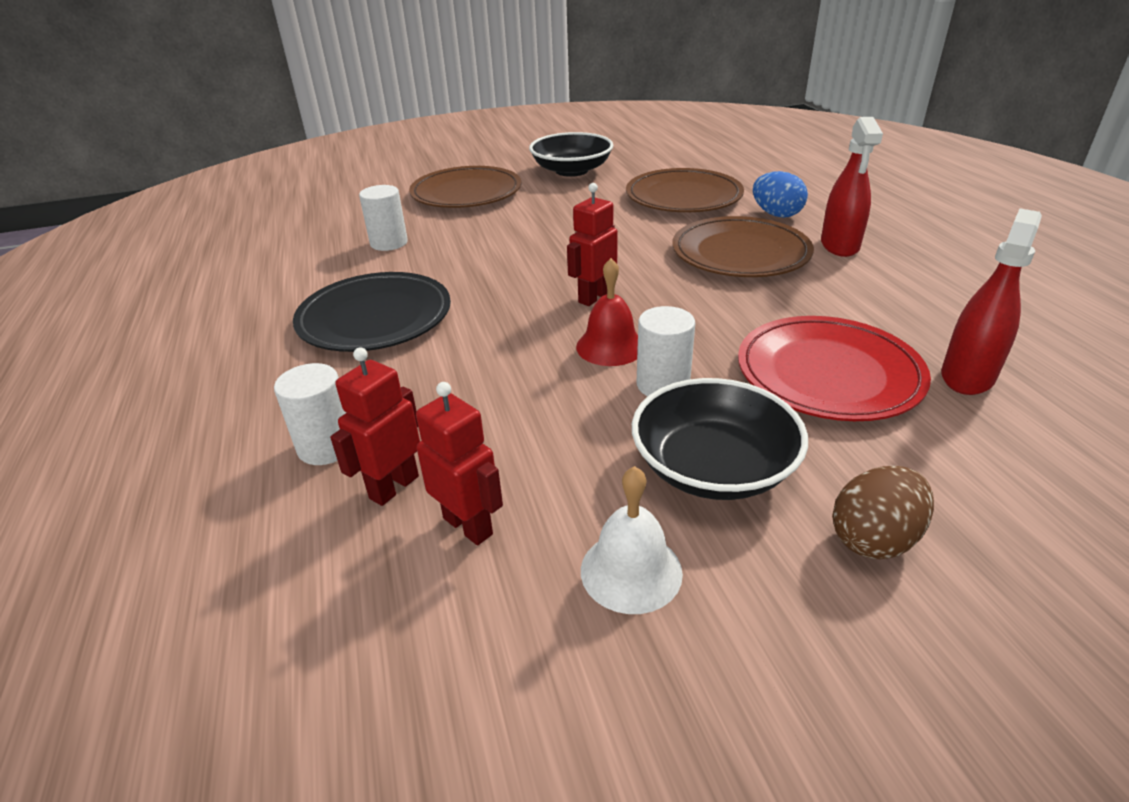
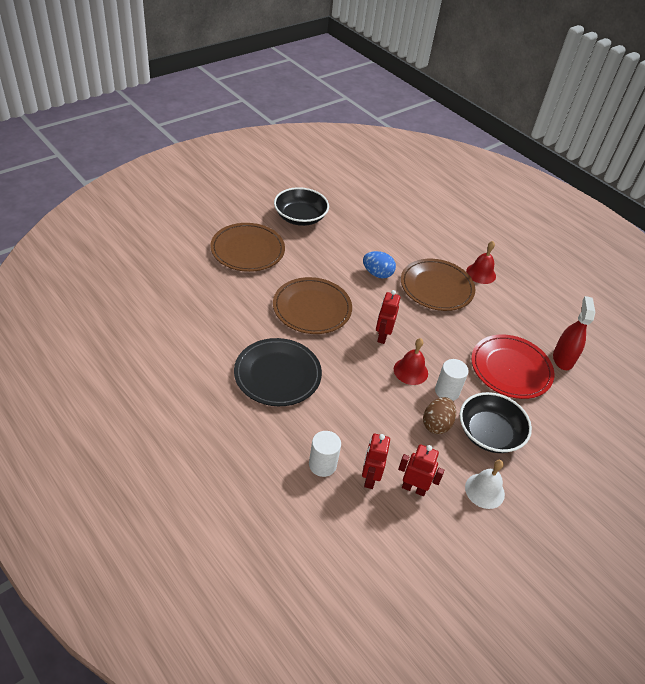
camera: 30 degrees left, 10 degrees up
white cylinder [359,185,408,251] -> none
brown plate [626,168,744,212] -> brown plate moved to [273,277,352,334]
blue egg [753,171,808,218] -> blue egg moved to [363,251,396,278]
red spray bottle [821,117,883,257] -> red bell [466,241,496,284]
brown egg [832,466,934,559] -> brown egg moved to [423,397,456,434]

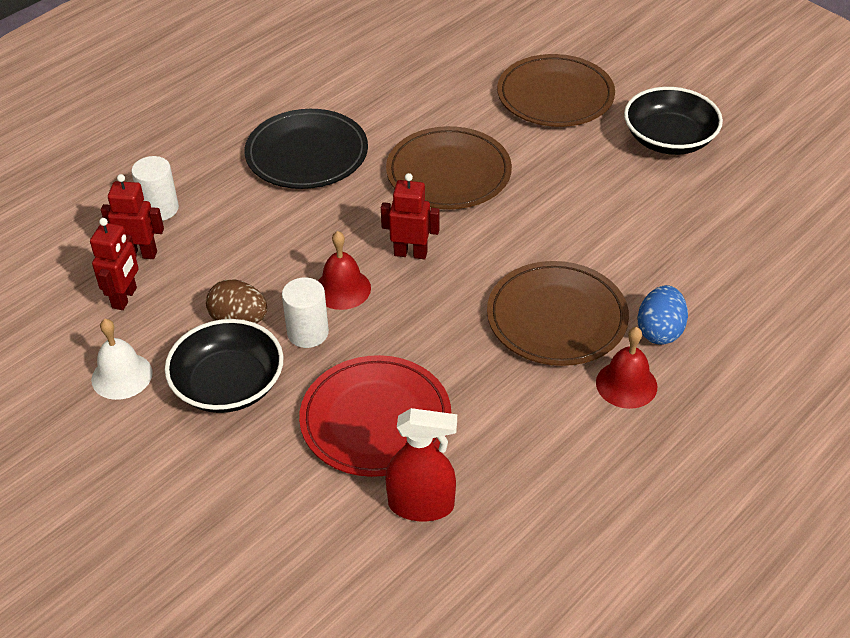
camera: 90 degrees right, 0 degrees up
blue egg [363,251,396,278] -> blue egg moved to [638,285,688,345]

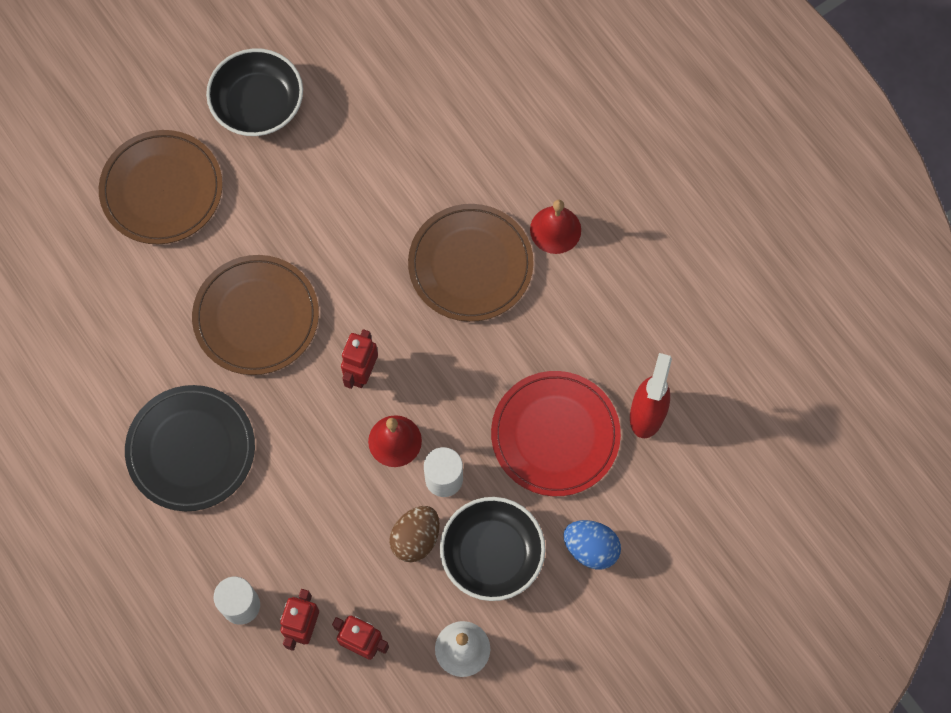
camera: 80 degrees left, 25 degrees up
blue egg [638,285,688,345] -> blue egg moved to [563,520,621,569]

